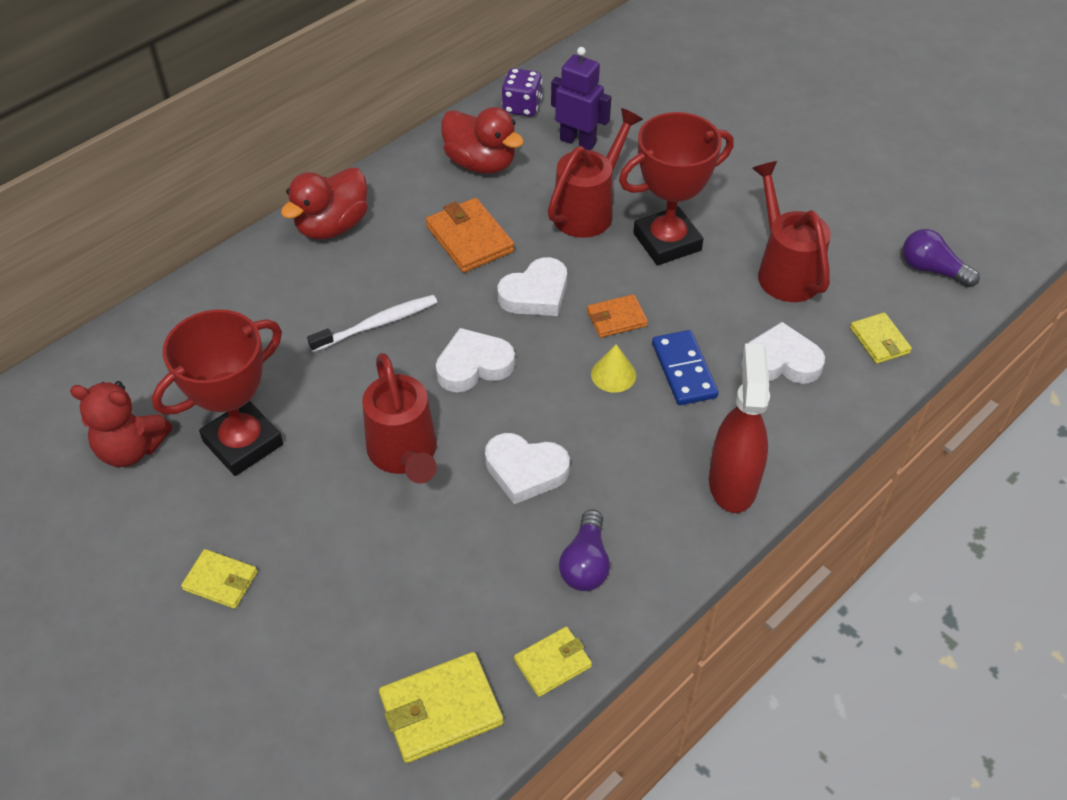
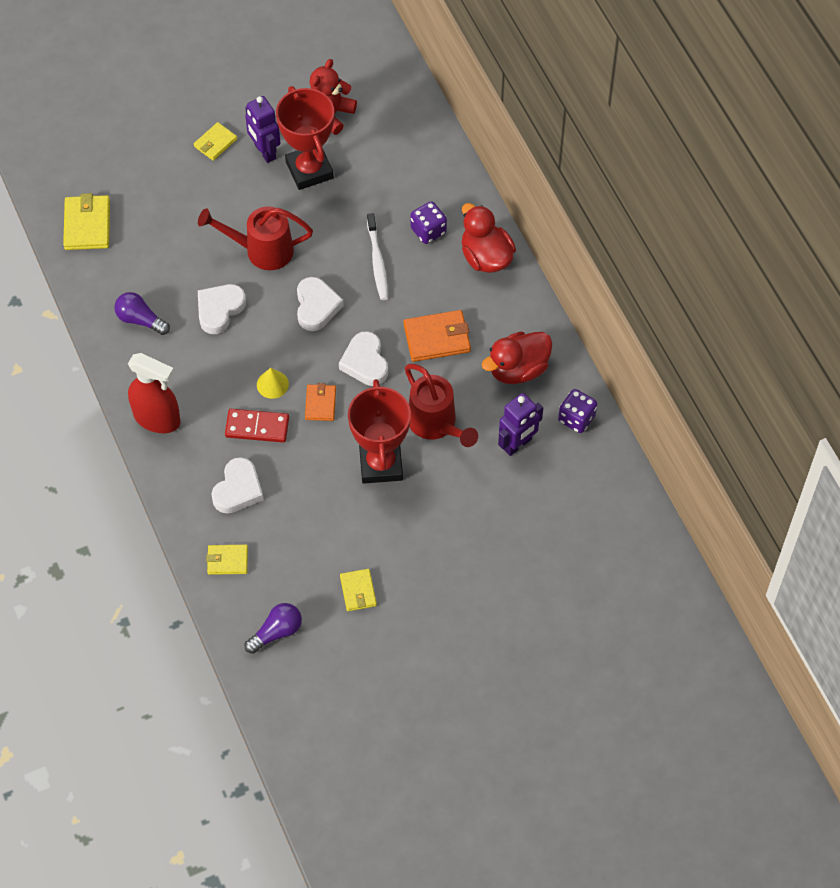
camera: 110 degrees right, 10 degrees up
yellow wallet [514,626,592,697] -> yellow wallet moved to [340,569,377,611]
blue domino [652,330,719,405] -> red domino [225,409,289,443]
red watering can [752,161,831,302] -> none
none -> purple robot [245,96,280,163]
none -> purple dice [410,201,447,244]

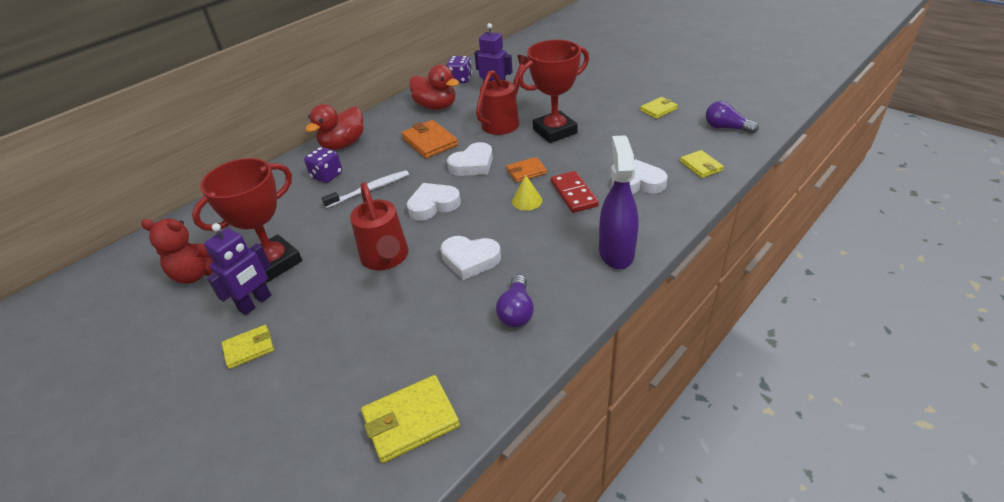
camera: 110 degrees left, 20 degrees down
red spray bottle [128,353,180,433] -> purple spray bottle [599,135,639,269]
yellow wallet [194,122,237,161] -> yellow wallet turned 45 degrees counterclockwise [222,325,274,369]

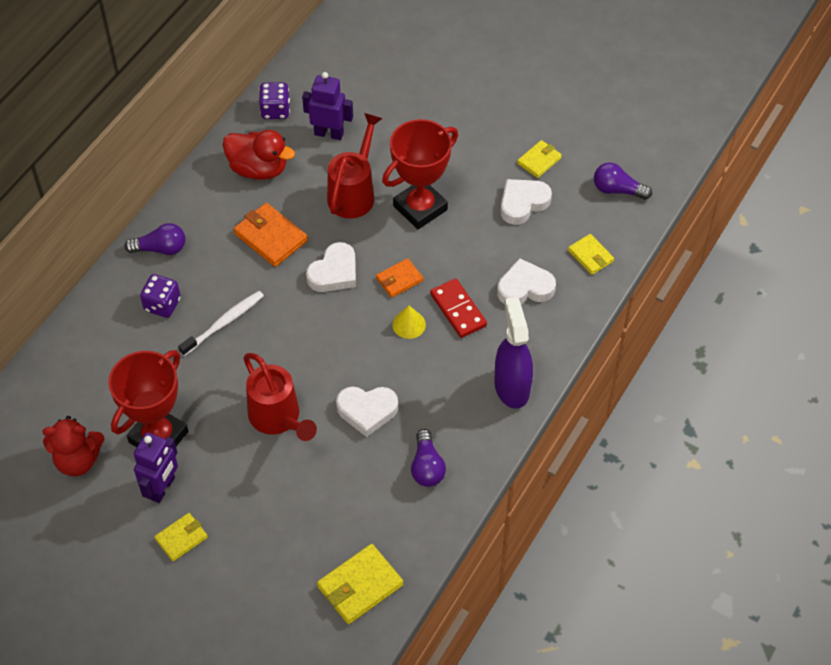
camera: 15 degrees left, 15 degrees up
red duck [305,104,364,150] -> purple light bulb [124,223,186,255]
white heart [407,183,461,221] -> white heart moved to [500,179,552,225]

